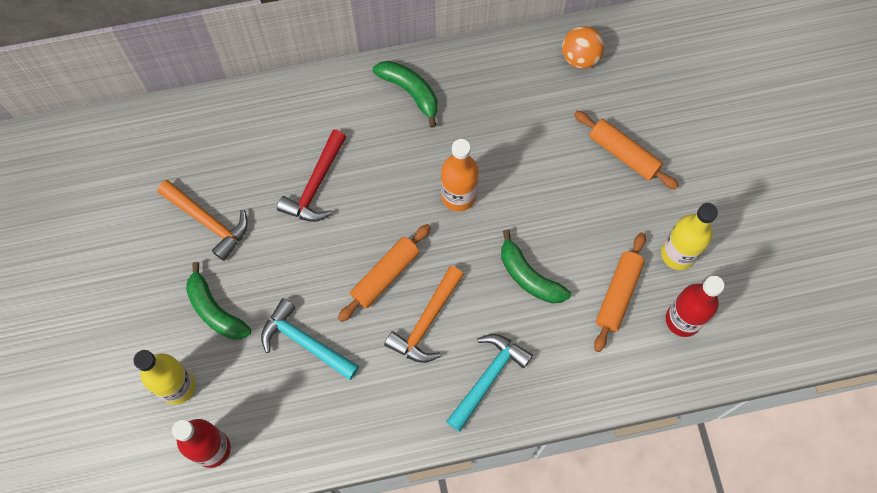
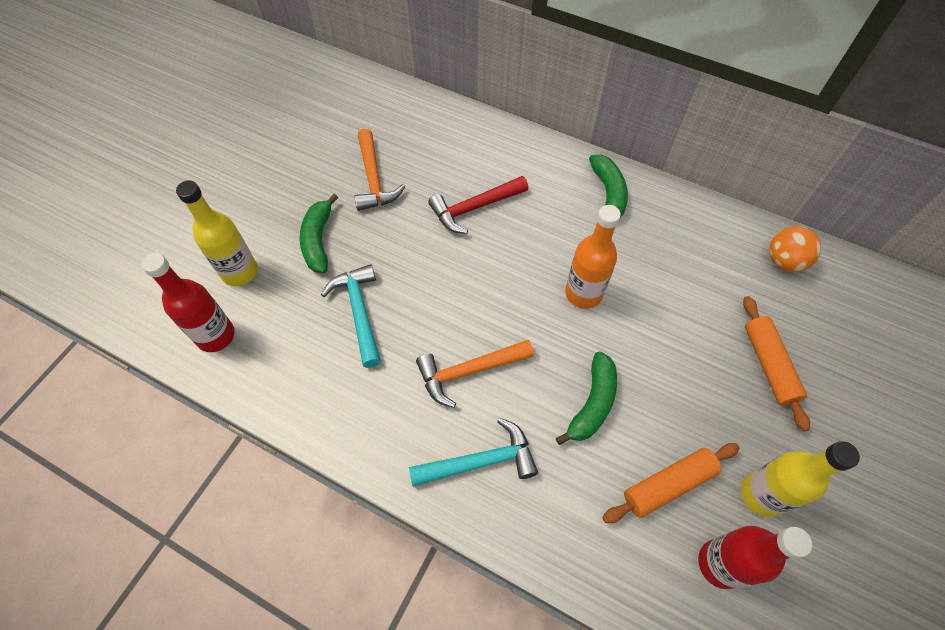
camera: 40 degrees right, 10 degrees down
orange rolling pin [338,224,431,322] -> none
green banana [501,230,571,304] -> green banana turned 150 degrees counterclockwise [556,351,617,445]

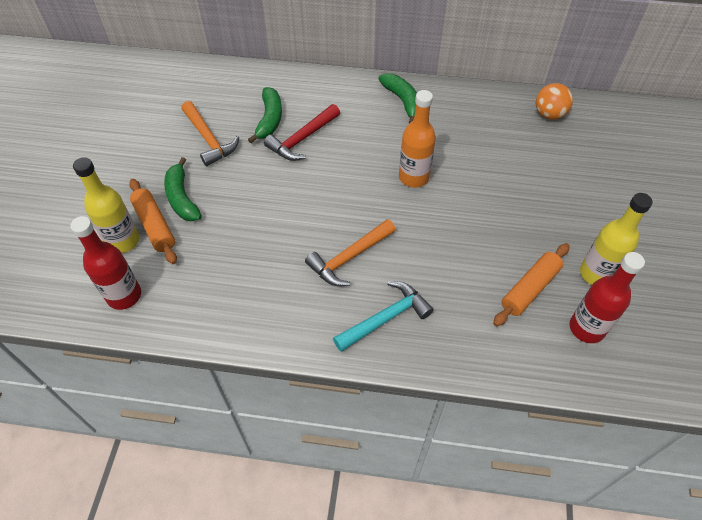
camera: 20 degrees left, 5 degrees down
turquoise hammer [321,264,381,368] -> none
green banana [556,351,617,445] -> green banana moved to [248,87,282,143]
orange rolling pin [743,296,810,431] -> orange rolling pin moved to [129,179,177,264]

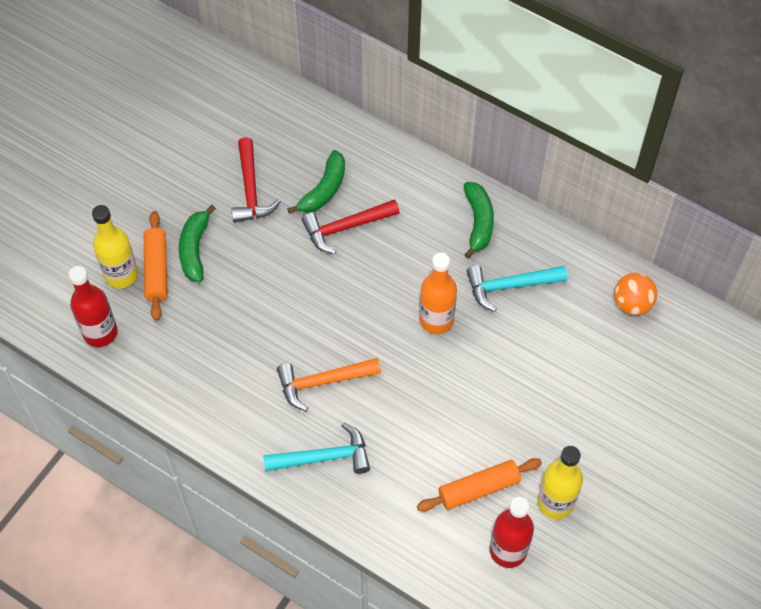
camera: 25 degrees right, 5 degrees up
orange hammer [181,101,239,166] -> red hammer [231,137,281,223]
none -> turquoise hammer [466,266,567,312]

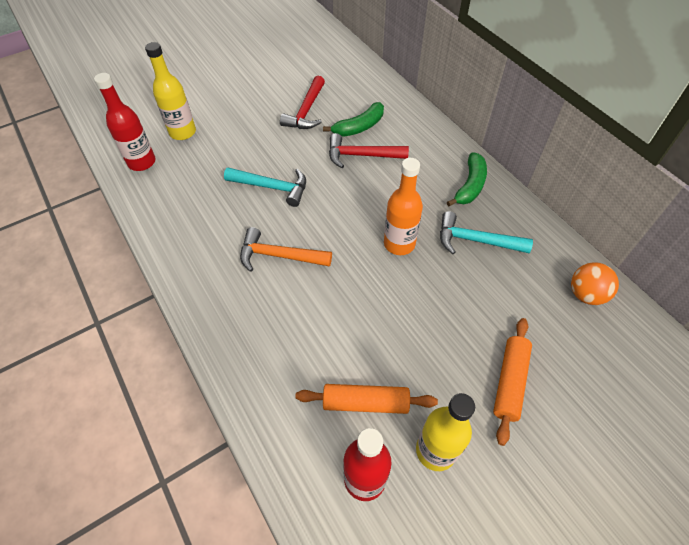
camera: 25 degrees right, 5 degrees down
orange rolling pin [144,211,167,321] -> orange rolling pin moved to [493,318,532,446]
green banana [179,205,216,282] -> none
turquoise hammer [263,423,370,474] -> turquoise hammer moved to [224,168,306,207]

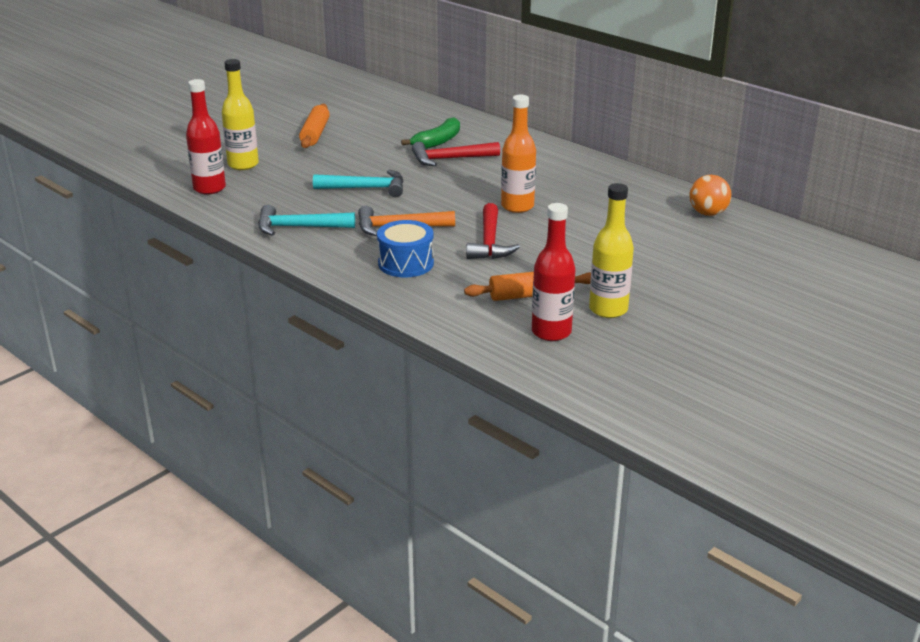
camera: 15 degrees left, 25 degrees down
red hammer [280,75,325,129] -> red hammer moved to [466,203,520,259]
turquoise hammer [440,211,533,254] -> turquoise hammer moved to [258,205,355,236]
green banana [447,152,487,206] -> none
orange rolling pin [493,318,532,446] -> orange rolling pin moved to [299,104,330,148]
none -> blue drum [377,220,434,277]

